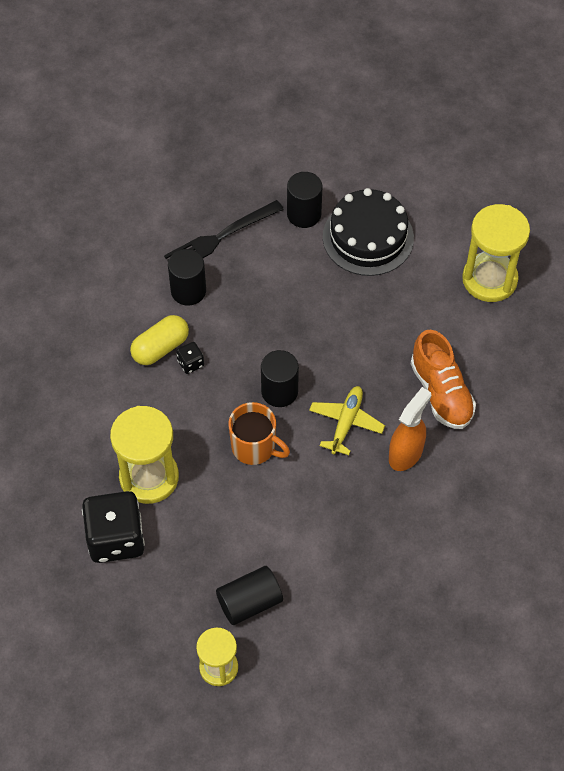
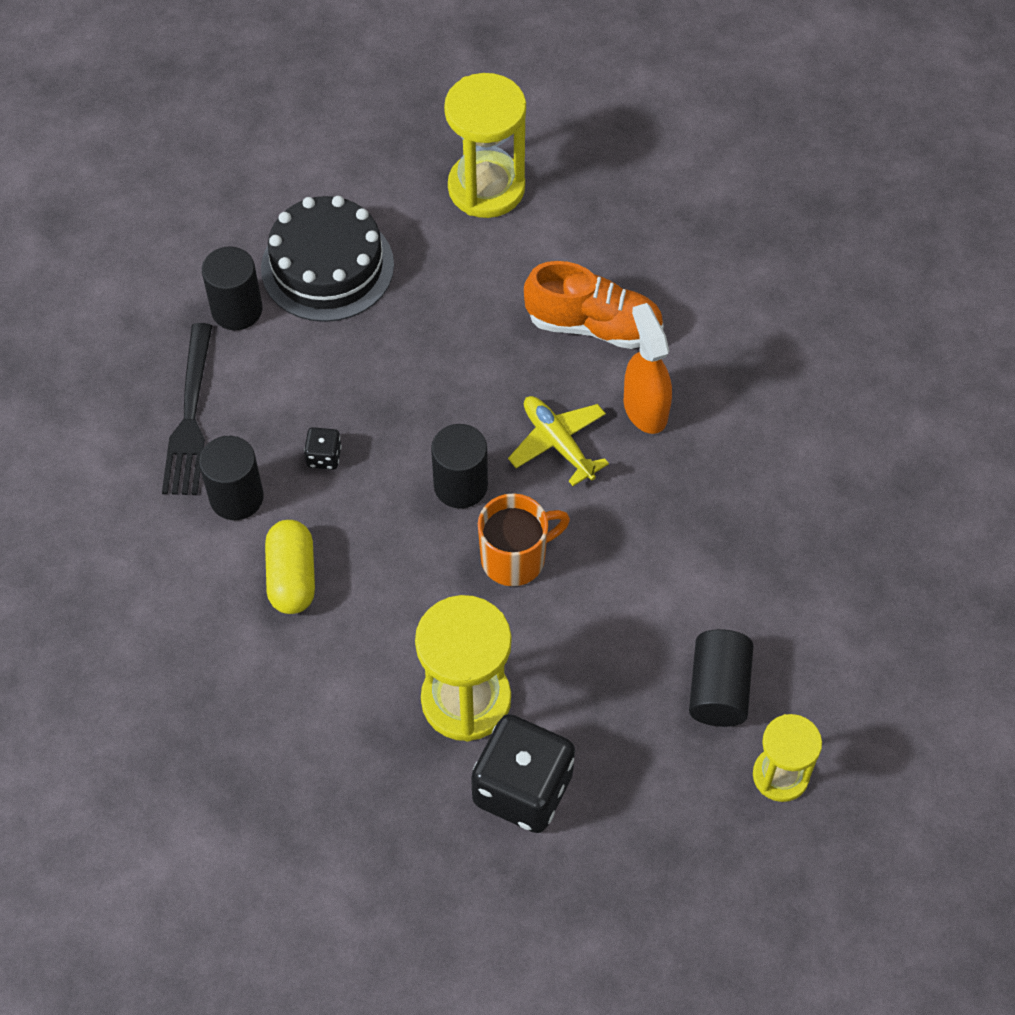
camera: 55 degrees left, 0 degrees up
black dice [176,342,204,374] -> black dice moved to [304,427,342,470]

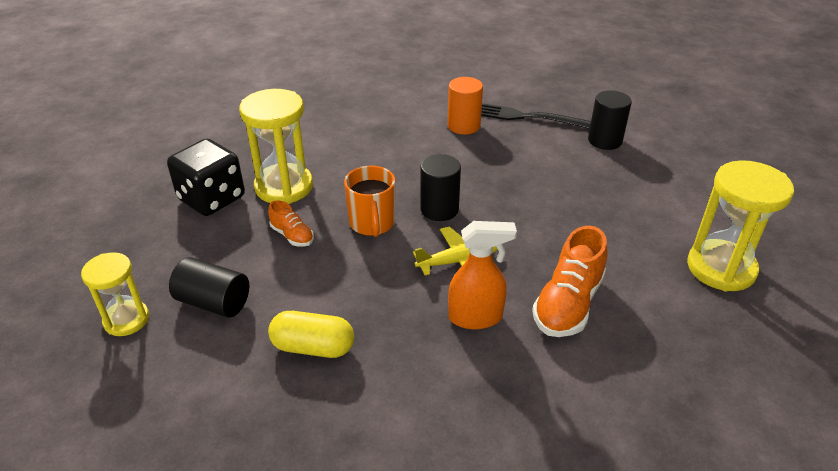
camera: 105 degrees right, 20 degrees down
black cylinder [199,436,264,520] -> orange cylinder [448,77,483,134]
black cake [261,196,394,322] -> none
yellow capsule [265,520,315,614] -> yellow capsule moved to [268,311,354,358]
black dice [304,427,342,470] -> none
none -> orange shoe [268,200,314,247]

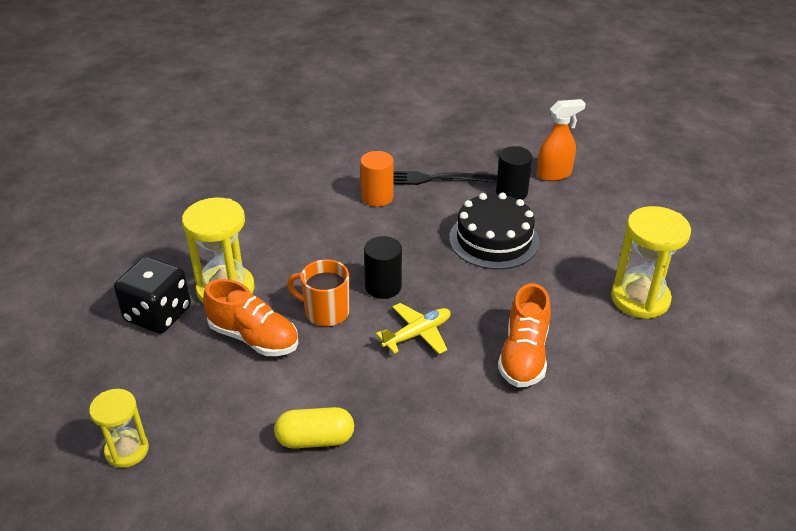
camera: 15 degrees left, 0 degrees up
black cylinder [169,257,249,318] -> none
orange shoe [268,200,314,247] -> orange shoe [203,279,298,356], size x1.86
orange mug [344,166,395,237] -> orange mug turned 135 degrees clockwise [287,259,349,327]
orange spray bottle [448,221,517,329] -> orange spray bottle moved to [537,99,586,181]
none -> black cake [449,193,539,269]

